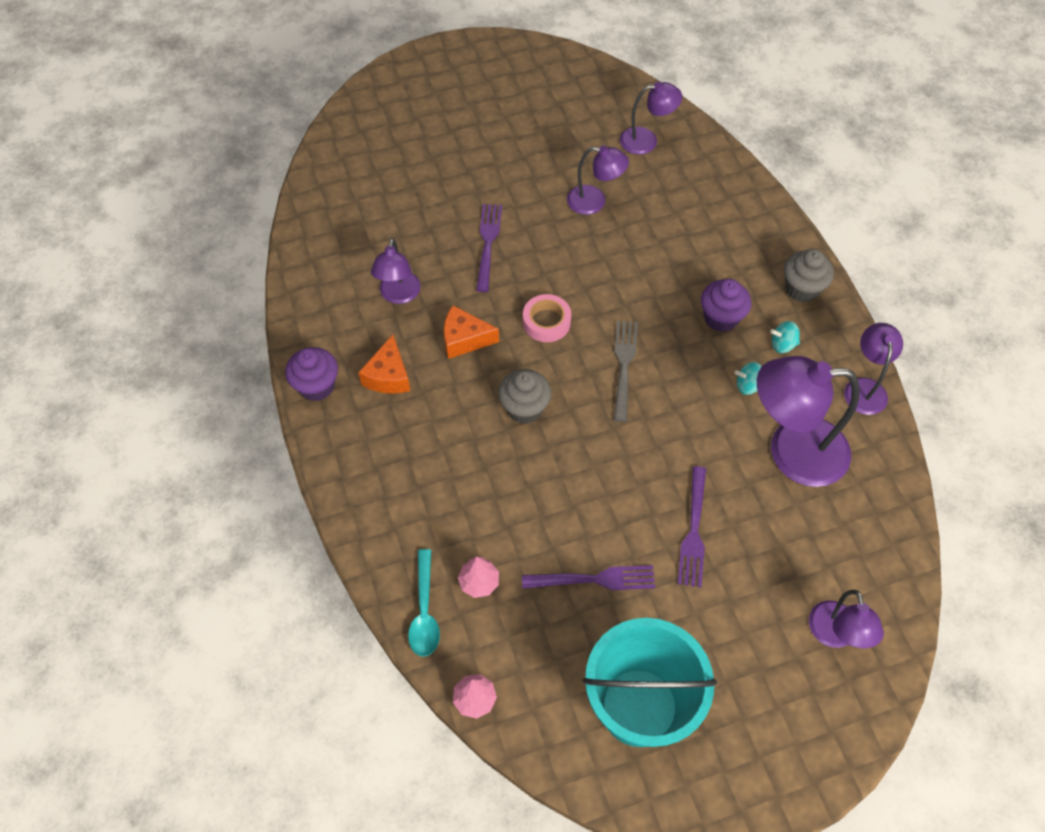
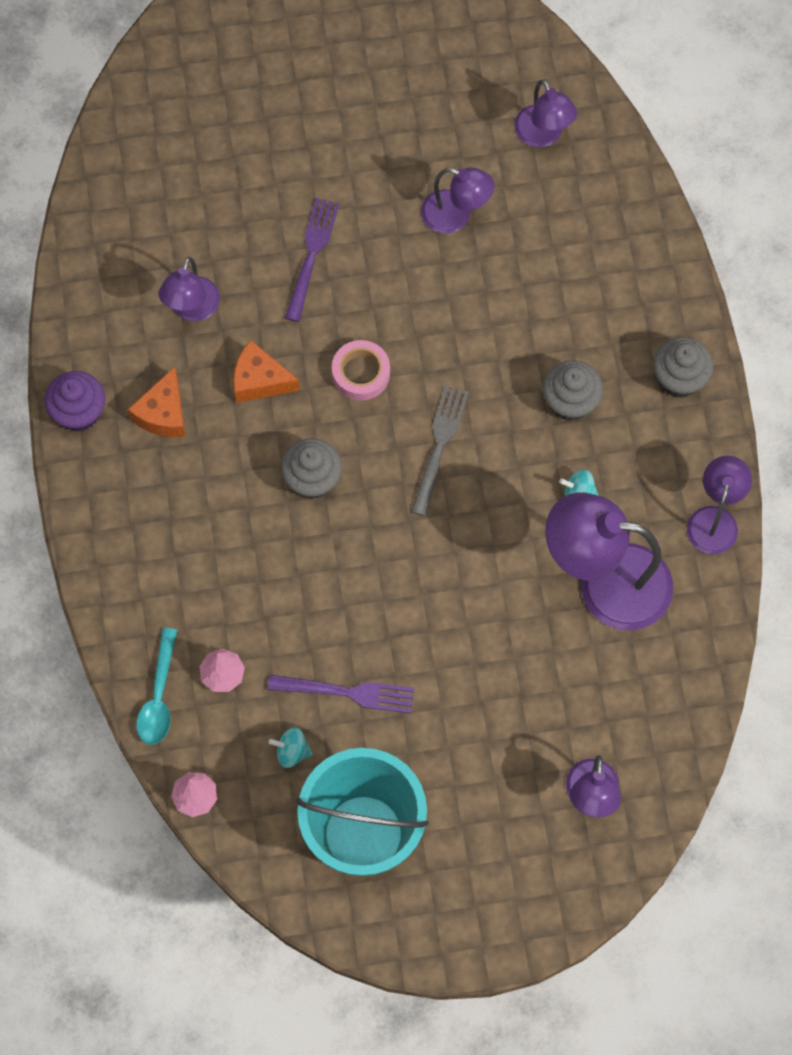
camera: 10 degrees right, 10 degrees up
purple lamp [620,82,682,155] -> purple lamp turned 60 degrees clockwise [514,79,577,147]
purple fork [678,466,706,588] -> none
purple cupcake [701,279,751,332] -> grey cupcake [543,360,603,421]
turquoise spinning top [770,321,800,353] -> turquoise spinning top moved to [269,727,313,768]

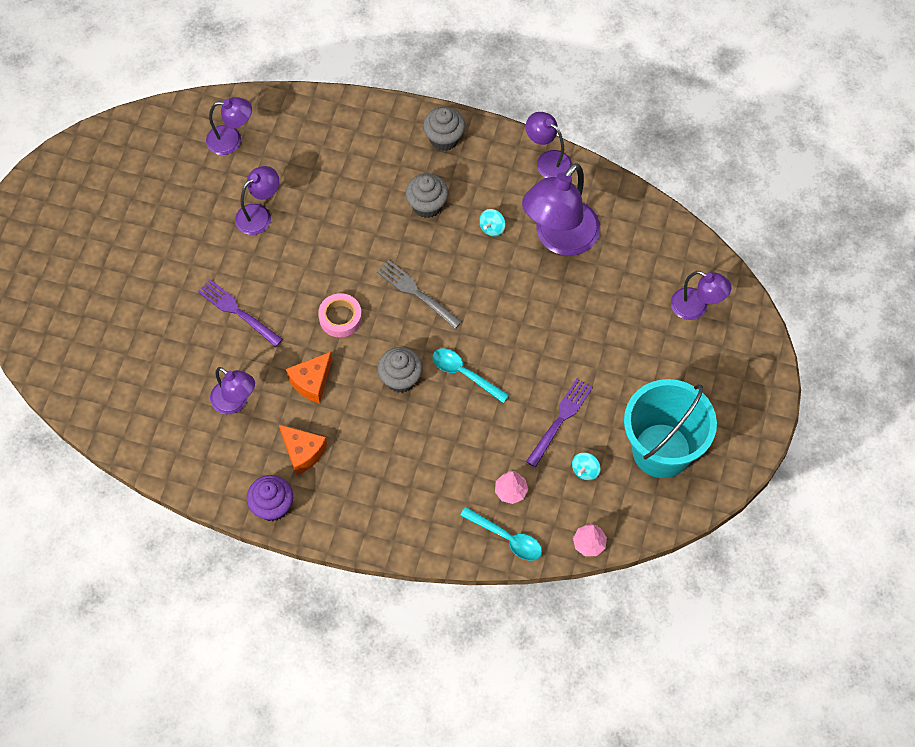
camera: 65 degrees left, 5 degrees down
none -> turquoise spoon [433,348,509,403]

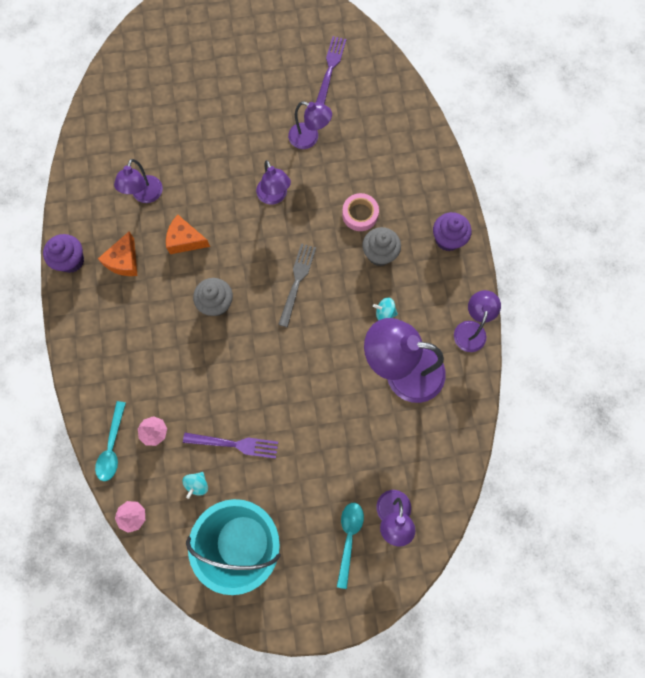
camera: 65 degrees right, 10 degrees up
purple fork [198,279,283,347] -> purple fork moved to [316,36,346,104]
purple lamp [206,97,252,155] -> purple lamp moved to [256,160,291,205]
pink tape [318,293,362,337] -> pink tape moved to [342,193,379,231]
grey cupcake [423,107,465,151] -> purple cupcake [433,212,471,251]
turquoise spoon [433,348,509,403] -> turquoise spoon moved to [337,503,364,589]
turquoise spinning top [572,452,601,480] -> turquoise spinning top turned 75 degrees counterclockwise [183,472,208,499]

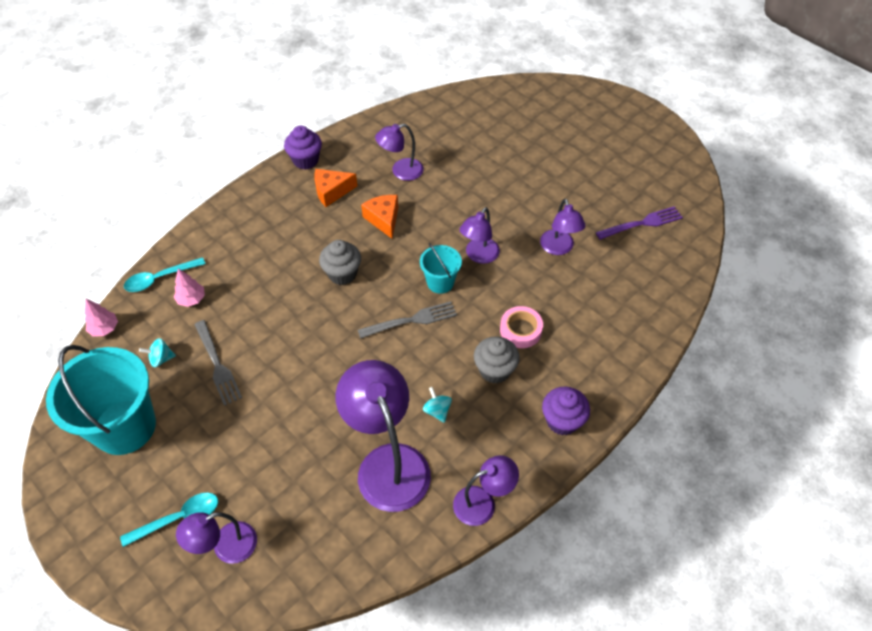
camera: 55 degrees right, 20 degrees down
purple fork [183,433,278,458] -> grey fork [194,320,242,406]
none -> turquoise bucket [420,243,462,294]

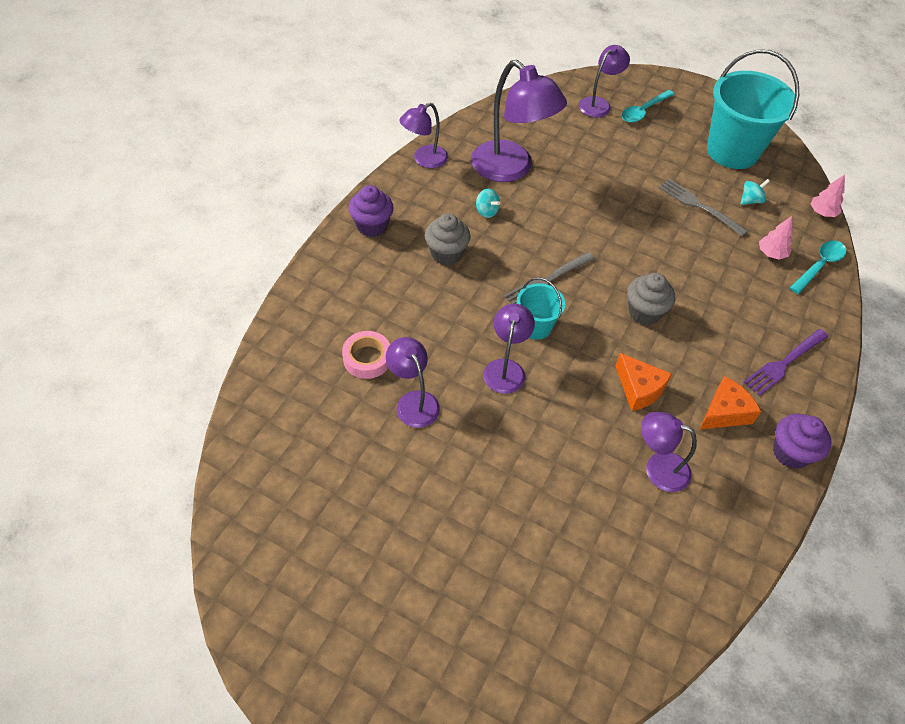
camera: 160 degrees right, 0 degrees up
purple lamp [375,124,424,181] -> purple lamp turned 120 degrees counterclockwise [641,412,697,492]
pink tape [500,306,543,348] -> pink tape moved to [342,331,390,379]
purple fork [596,206,683,240] -> purple fork moved to [743,329,828,396]

